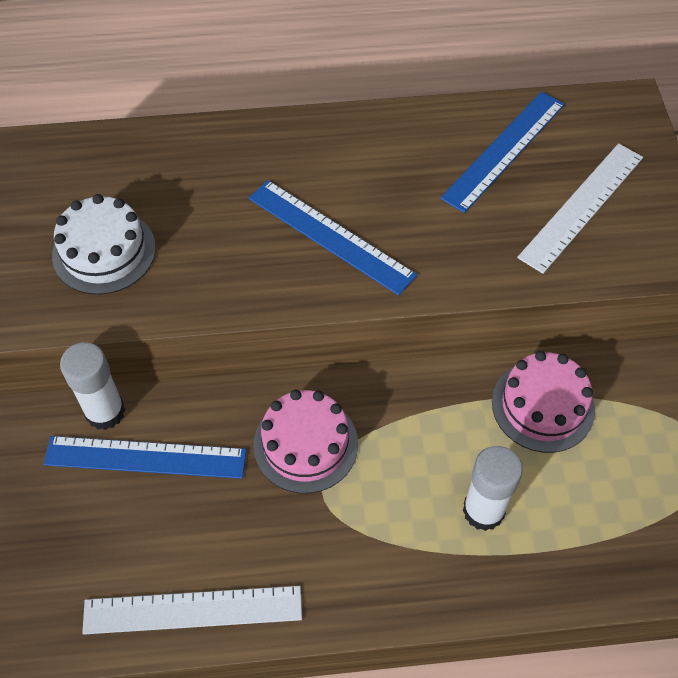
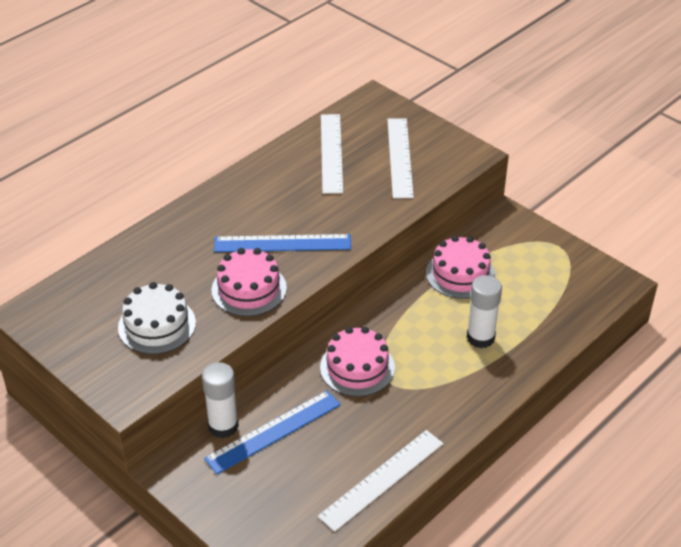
camera: 40 degrees left, 15 degrees down
blue ruler [440,91,565,213] -> white ruler [321,114,343,194]
none -> pink cake [211,248,287,316]

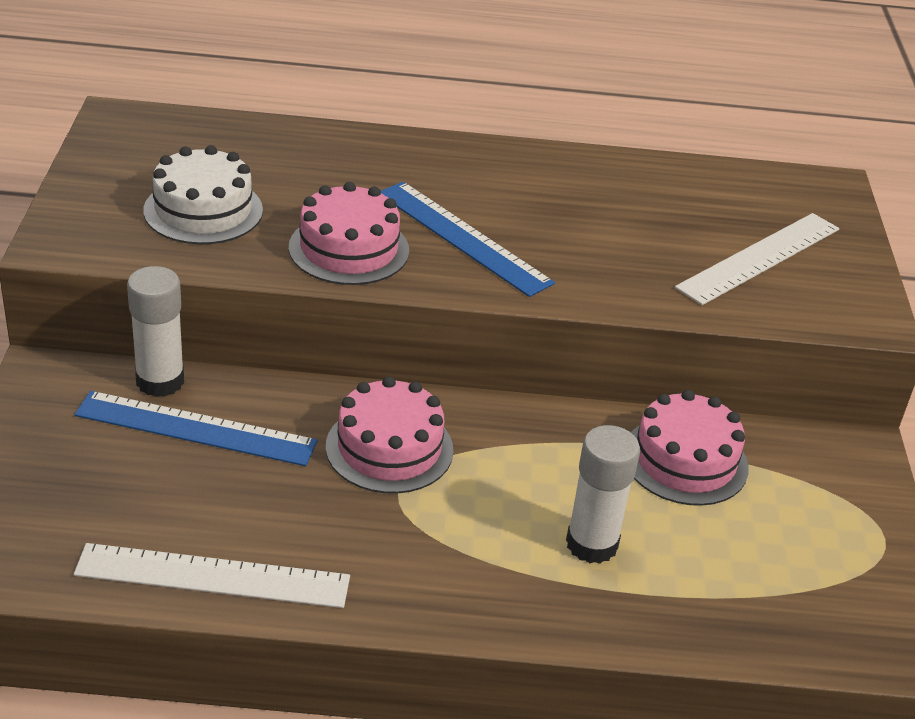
camera: 45 degrees right, 5 degrees down
white ruler [321,114,343,194] -> none

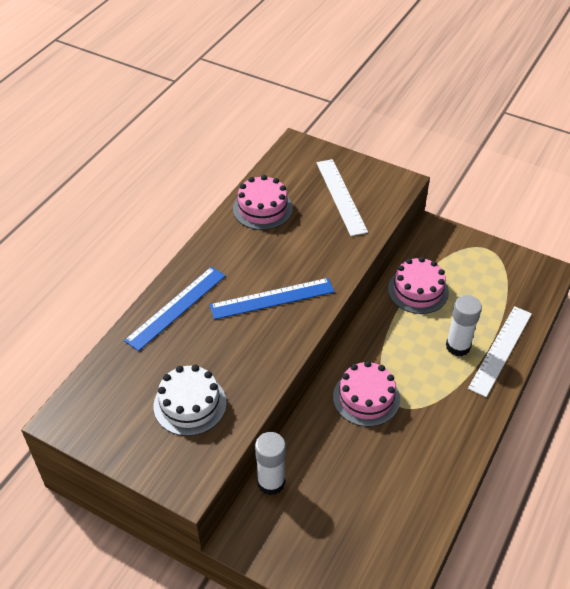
camera: 60 degrees left, 10 degrees up
blue ruler [74,391,318,466] -> blue ruler moved to [124,267,226,351]
white ruler [74,543,350,608] -> white ruler moved to [468,306,532,397]
pink cake [289,182,409,285] -> pink cake moved to [233,175,293,230]

